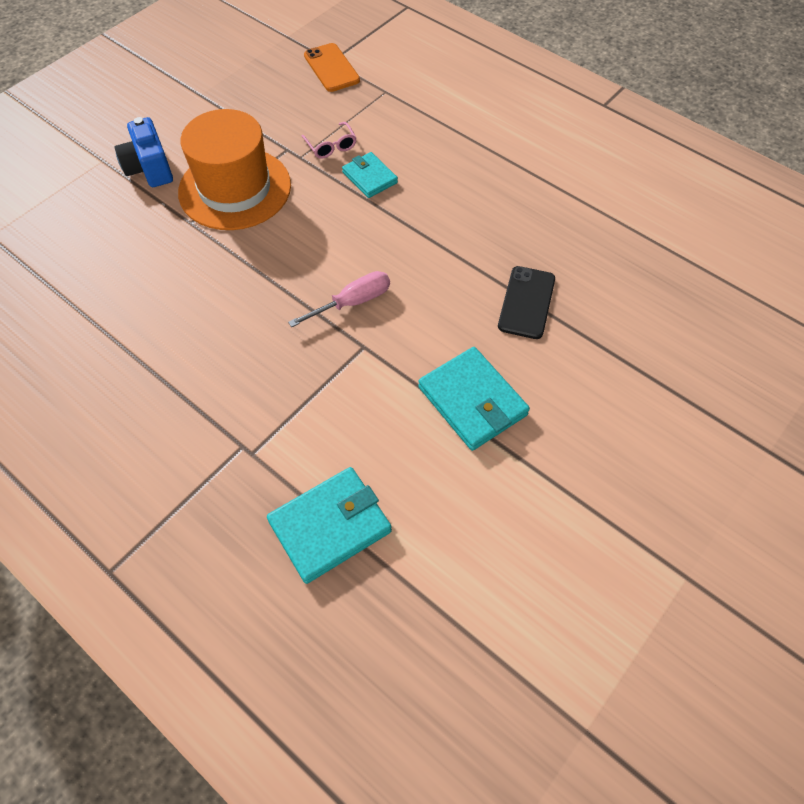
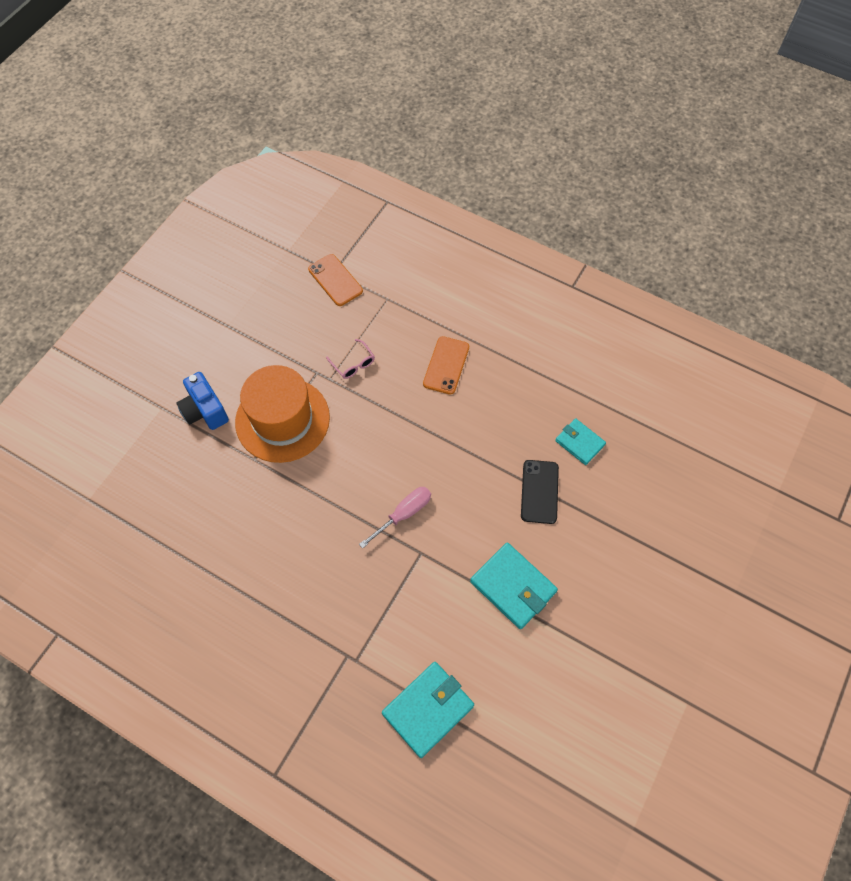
camera: 10 degrees left, 5 degrees up
turquoise wallet [342,152,398,198] -> turquoise wallet moved to [555,418,606,465]
none -> orange phone [423,336,469,395]

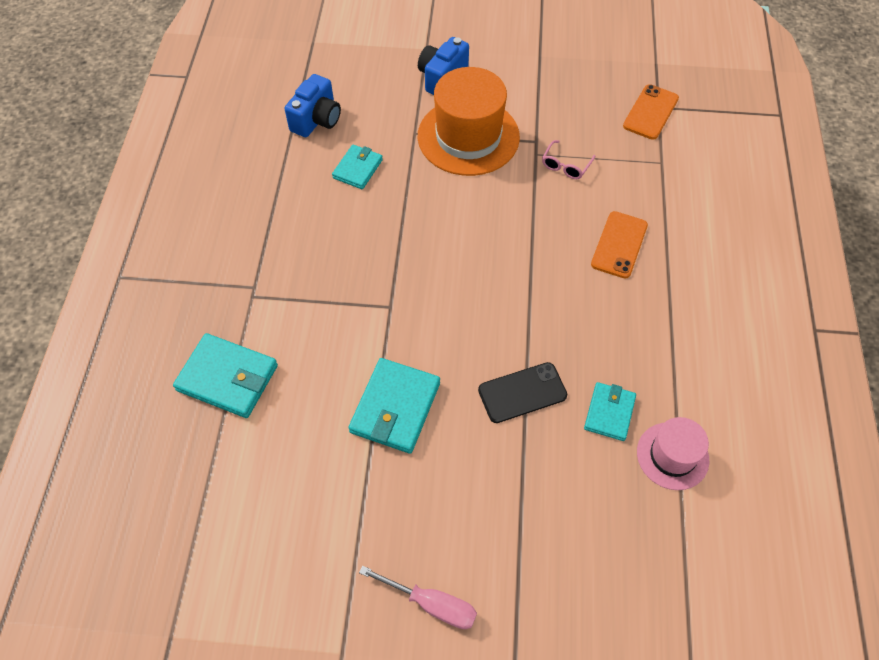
camera: 65 degrees right, 5 degrees down
pink screwdriver [359,487,431,549] -> pink screwdriver moved to [359,566,477,629]
orange phone [423,336,469,395] -> orange phone turned 60 degrees counterclockwise [591,211,648,278]
none -> blue camera [285,74,341,137]
none -> turquoise wallet [332,145,383,189]
none -> pink hat [637,417,709,490]

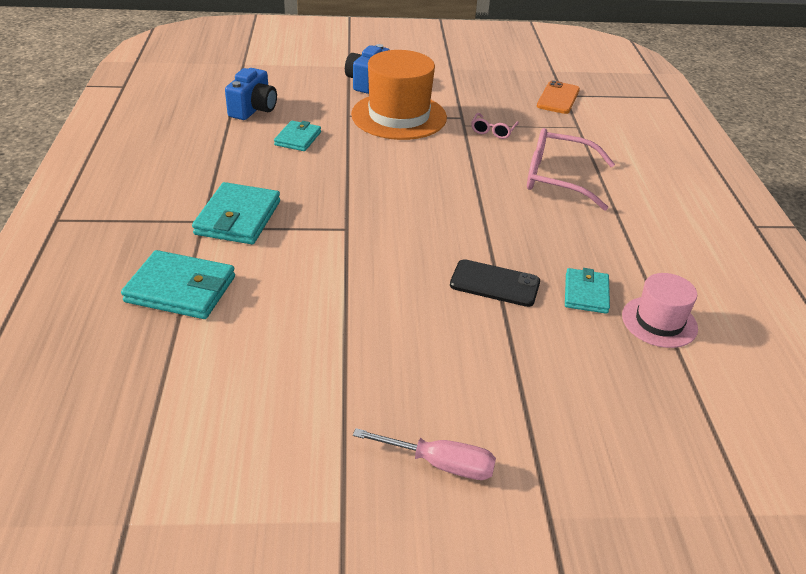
camera: 10 degrees left, 20 degrees down
turquoise wallet [348,358,440,454] -> turquoise wallet moved to [192,182,280,244]
black phone [478,362,567,423] -> black phone turned 45 degrees clockwise [450,259,540,307]
orange phone [591,211,648,278] -> pink glasses [527,128,615,211]

